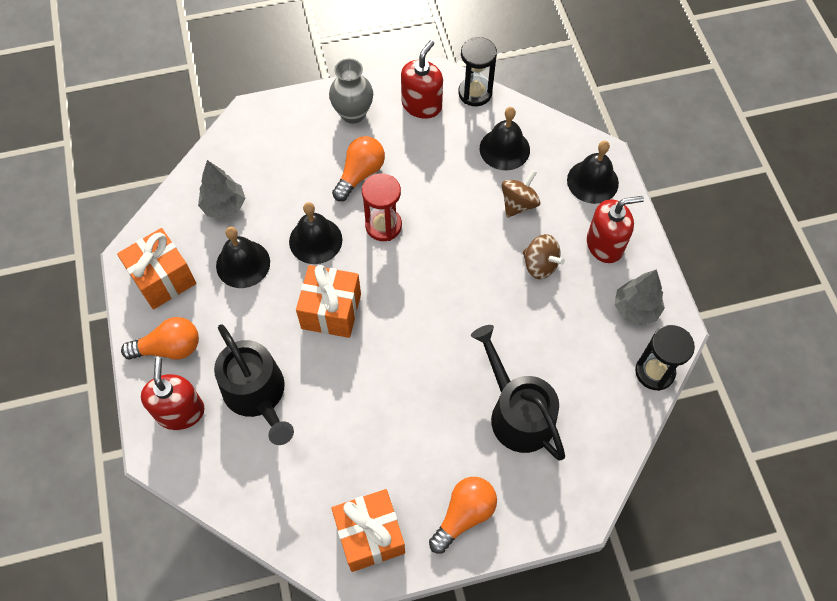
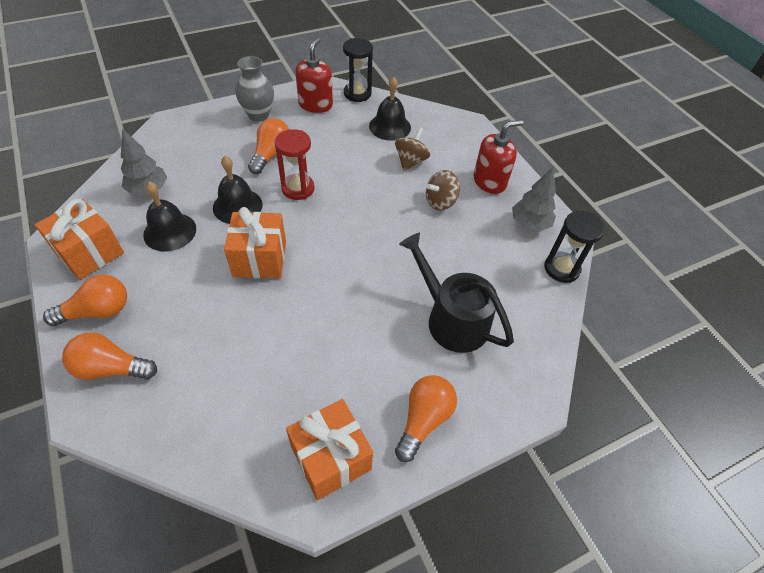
camera: 15 degrees left, 10 degrees down
red soap dispenser [141,357,204,430] -> orange light bulb [62,332,157,380]
black watering can [214,324,294,445] -> none
brown spinning top [523,234,565,279] -> brown spinning top turned 120 degrees clockwise [426,170,460,210]
black bell [567,141,619,204] -> none

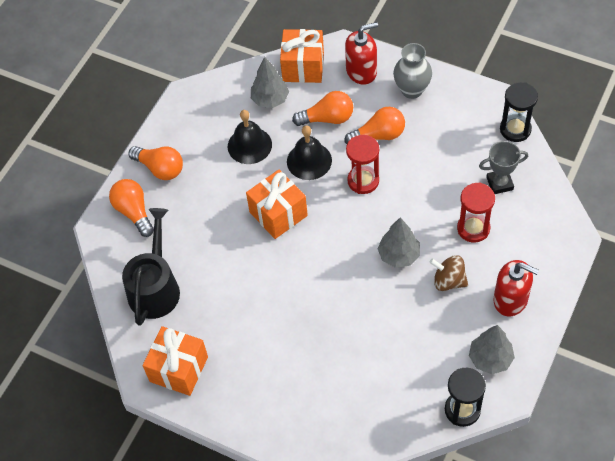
camera: 60 degrees right, 5 degrees up
orange gift [35,199,124,280] -> orange gift moved to [280,29,324,83]
red soap dispenser [295,37,333,113] -> red soap dispenser moved to [345,22,378,85]
black bell [369,76,411,141] -> grey trophy [479,141,528,194]
brown spinning top [395,127,430,171] -> red hourglass [457,182,495,243]
orange light bulb [395,375,457,462] -> orange light bulb moved to [292,91,353,126]
black watering can [399,233,514,353] -> black watering can moved to [122,208,180,326]
none -> grey tree [378,217,420,268]

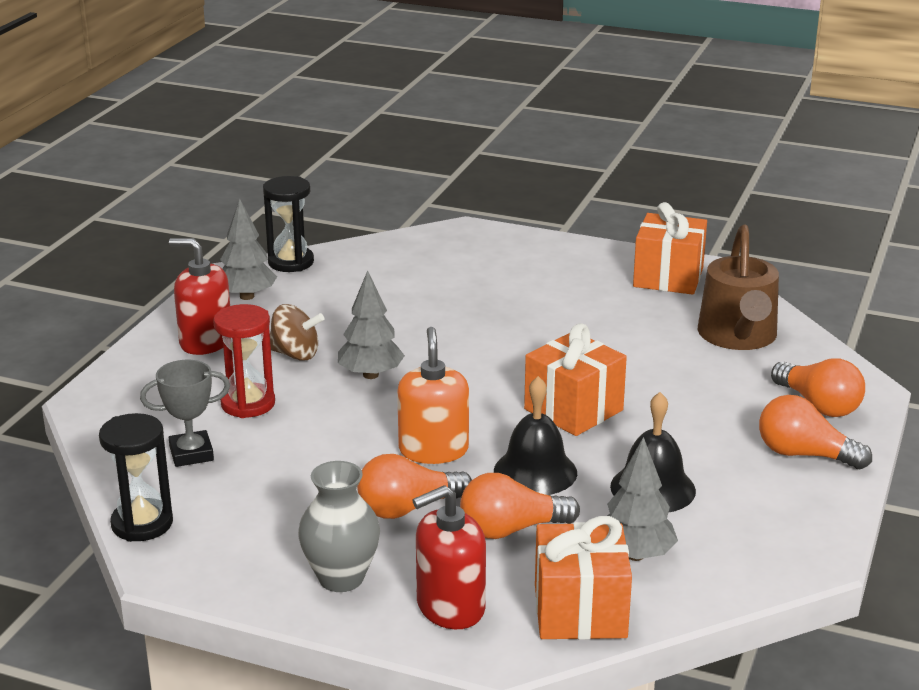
camera: 170 degrees right, 30 degrees down
black watering can [122,208,180,326] -> brown watering can [698,225,779,350]
red hourglass [346,135,379,194] -> orange soap dispenser [397,327,469,464]

